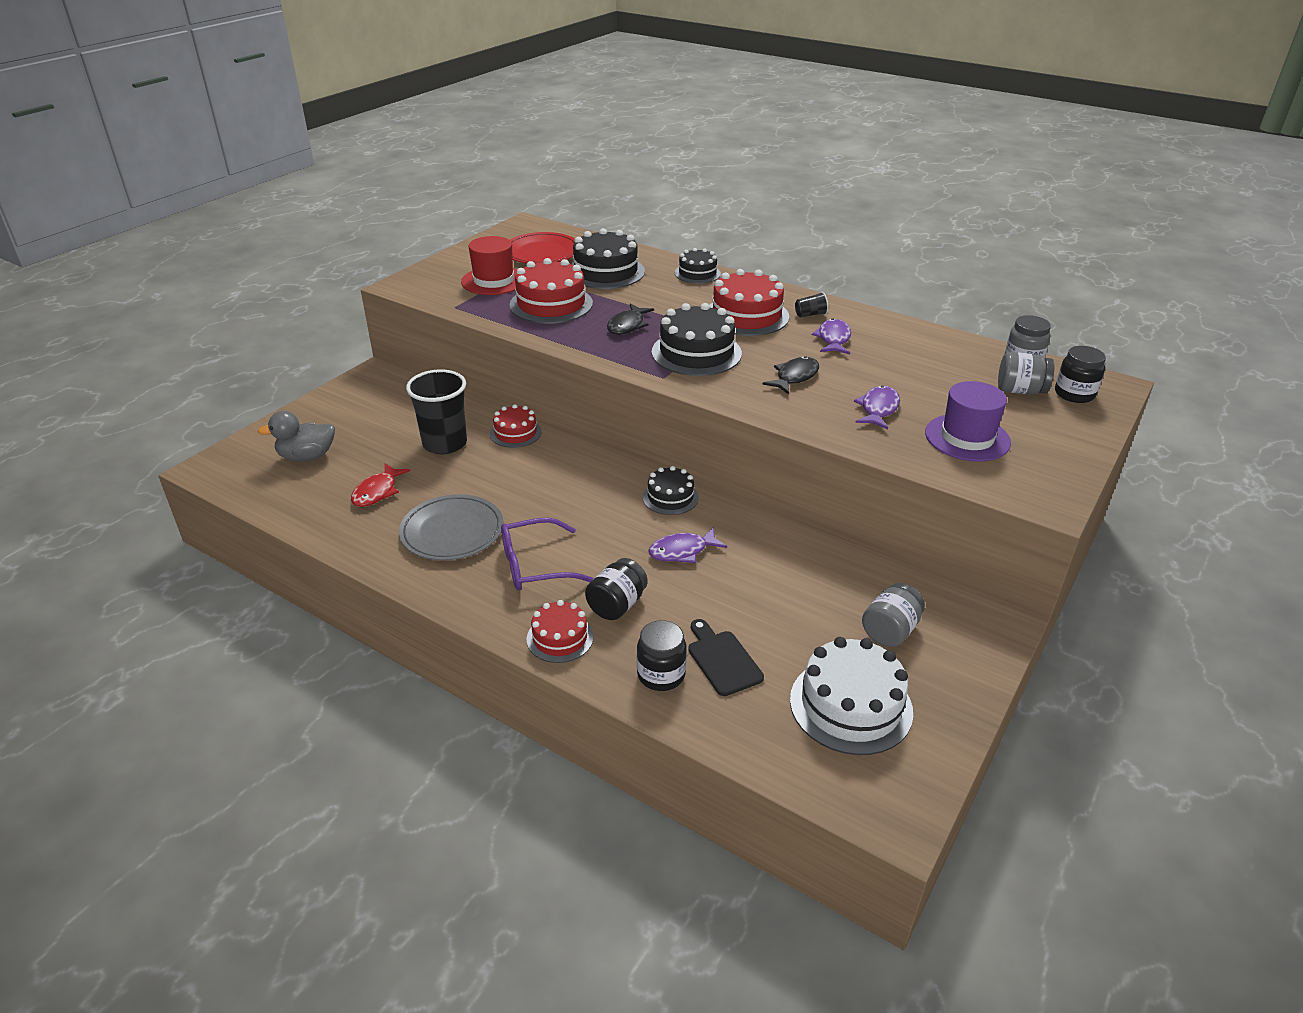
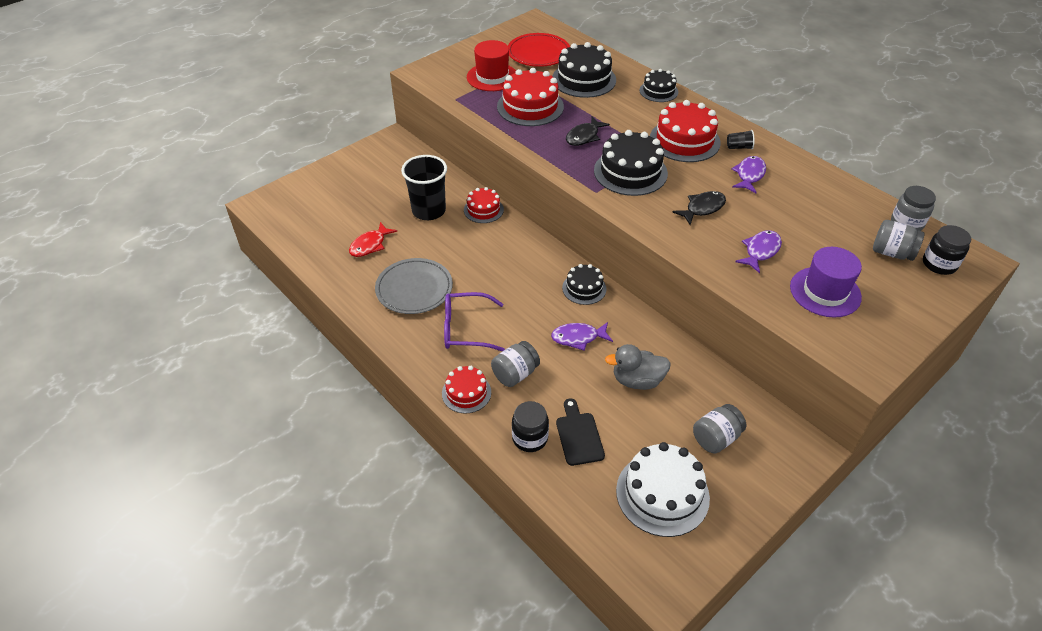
camera: 15 degrees right, 10 degrees up
grey duck [258,411,335,462] -> grey duck moved to [605,344,671,390]
black jar [585,558,648,620] -> grey jar [491,341,540,387]

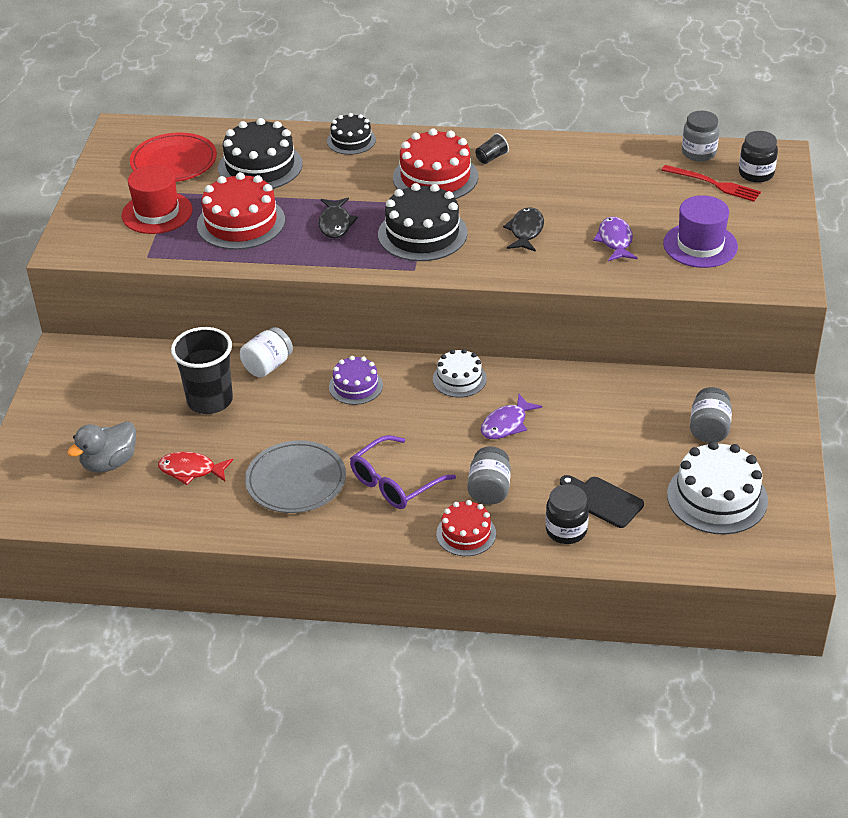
camera: 40 degrees left, 5 degrees down
red fish [349,222,397,257] -> red fish turned 105 degrees clockwise [158,452,233,485]
red cake [464,187,504,223] -> white jar [240,327,293,377]
black cake [562,264,606,305] -> white cake [433,349,487,397]
grey duck [605,344,671,390] -> grey duck moved to [67,421,136,473]
purple fish [731,156,766,193] -> none
grey jar [873,220,924,261] -> red fork [662,165,761,202]
none -> purple cake [329,356,383,405]

